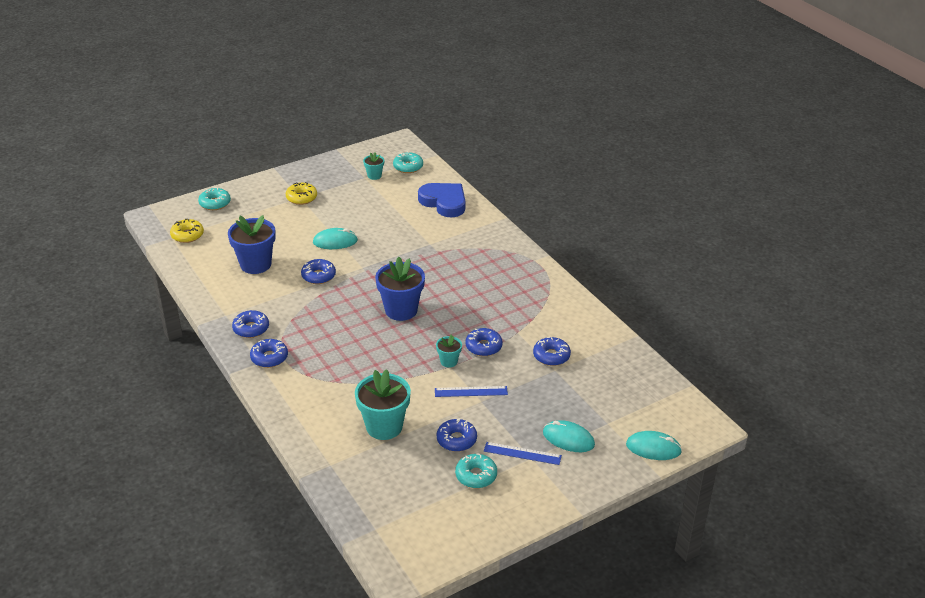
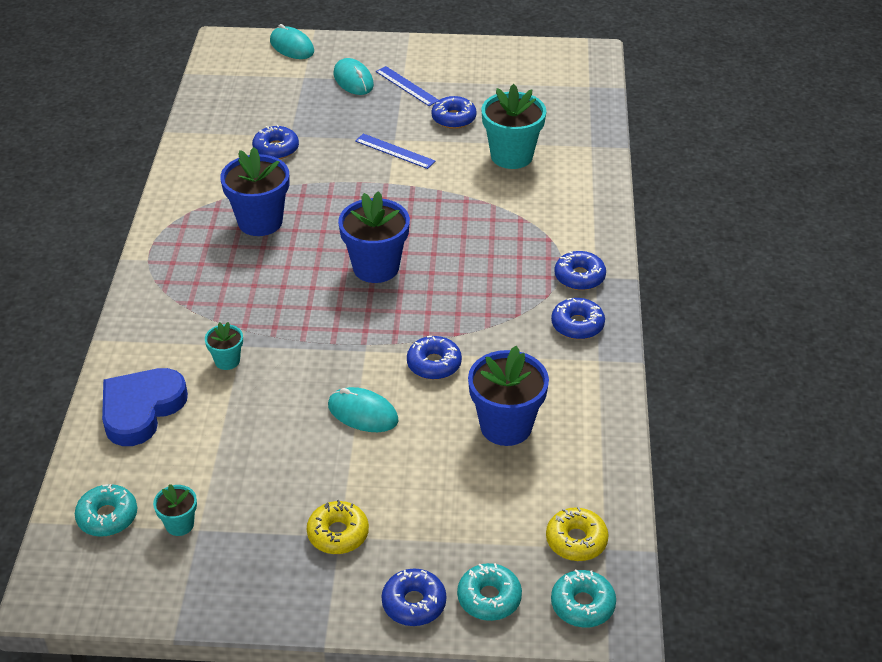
camera: 145 degrees left, 5 degrees up
blue heart [418,183,465,217] -> blue heart turned 45 degrees clockwise [102,368,188,446]
turquoise flower pot [436,334,462,368] -> turquoise flower pot moved to [205,322,243,370]
turquoise donut [455,453,497,488] -> turquoise donut moved to [551,570,616,628]
blue donut [465,328,503,356] -> blue donut moved to [382,569,446,626]
none -> blue flower pot [220,147,289,236]

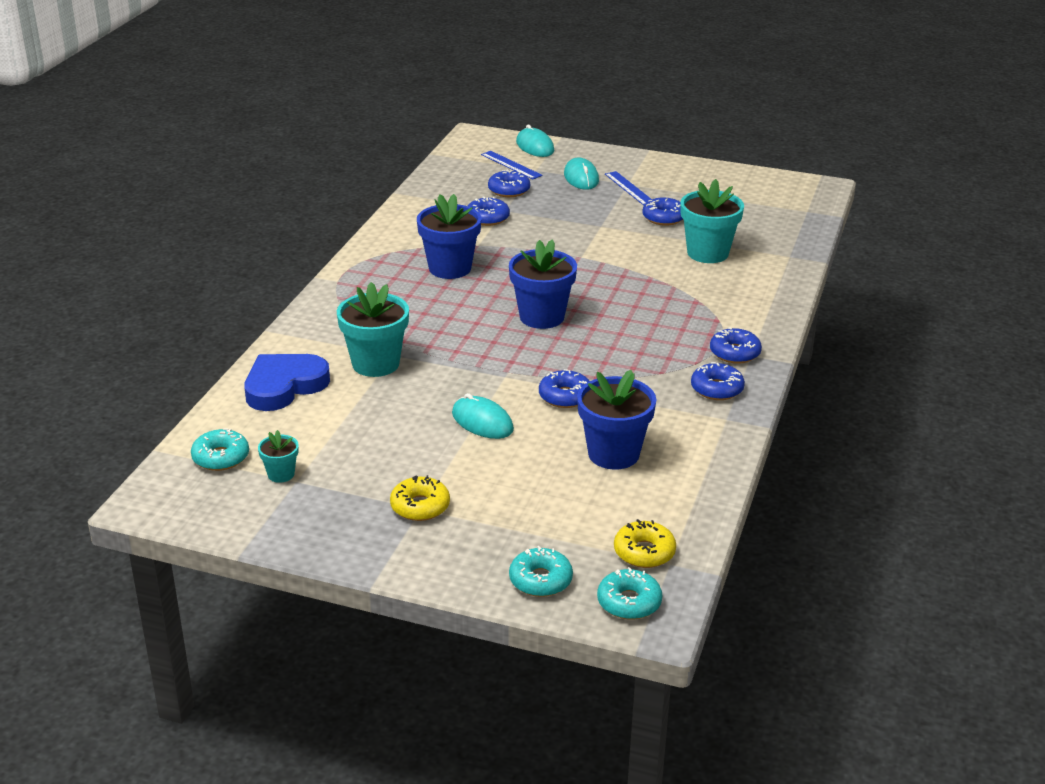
camera: 15 degrees right, 10 degrees down
turquoise flower pot [205,322,243,370] -> turquoise flower pot [337,282,409,377], size x1.98
blue ruler [355,134,435,169] -> blue ruler moved to [481,151,542,179]
blue donut [382,569,446,626] -> blue donut moved to [488,169,530,197]

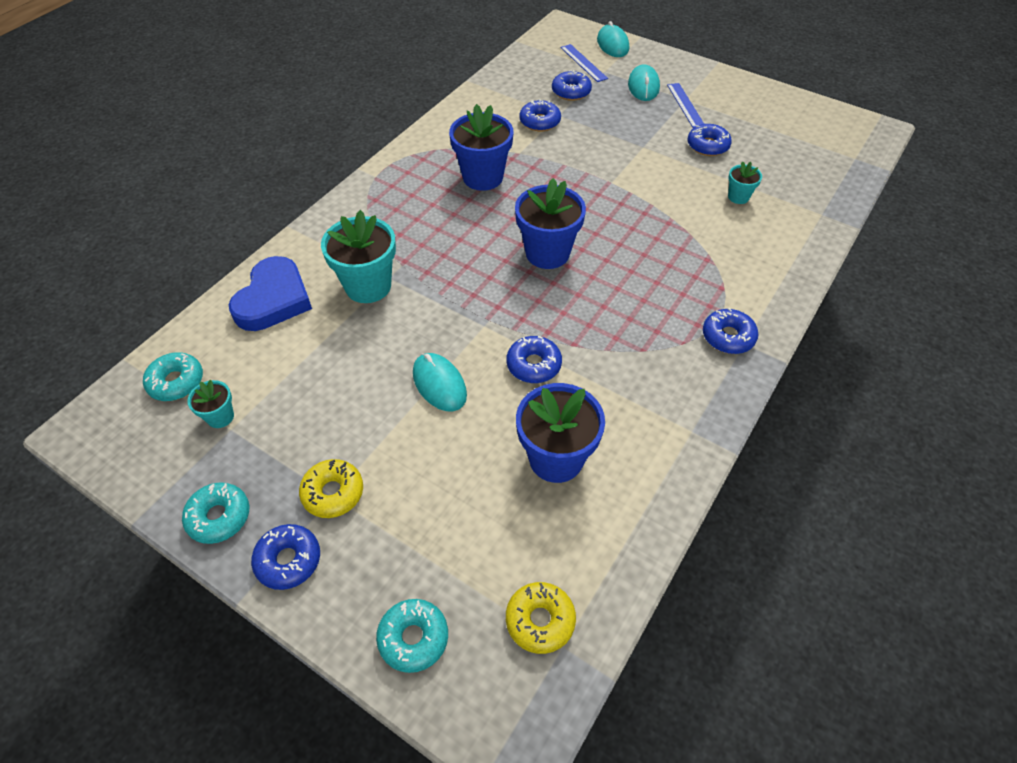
camera: 15 degrees right, 20 degrees up
blue heart [244,354,330,411] -> blue heart turned 135 degrees clockwise [229,256,312,331]
turquoise donut [597,567,662,620] -> turquoise donut moved to [182,482,249,544]
turquoise flower pot [680,179,744,263] -> turquoise flower pot [728,161,762,204], size x0.50
blue donut [691,362,745,400] -> blue donut moved to [251,524,320,590]

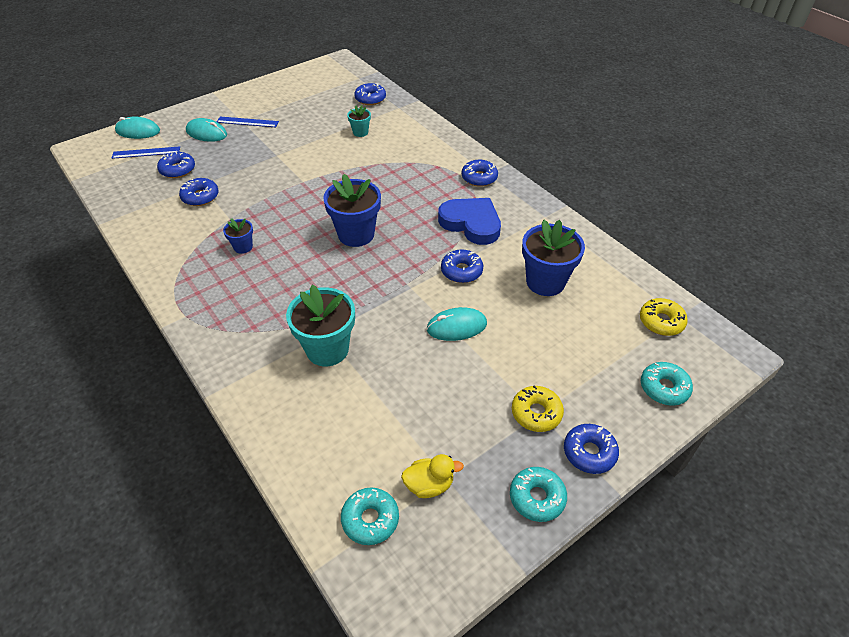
camera: 70 degrees left, 5 degrees down
turquoise flower pot [187,380,234,428] -> yellow duck [401,454,464,498]
blue heart [229,256,312,331] -> blue heart moved to [438,198,501,245]
blue flower pot [449,104,514,191] -> blue flower pot [223,218,253,254], size x0.50
blue donut [688,124,732,156] -> blue donut moved to [354,83,386,105]

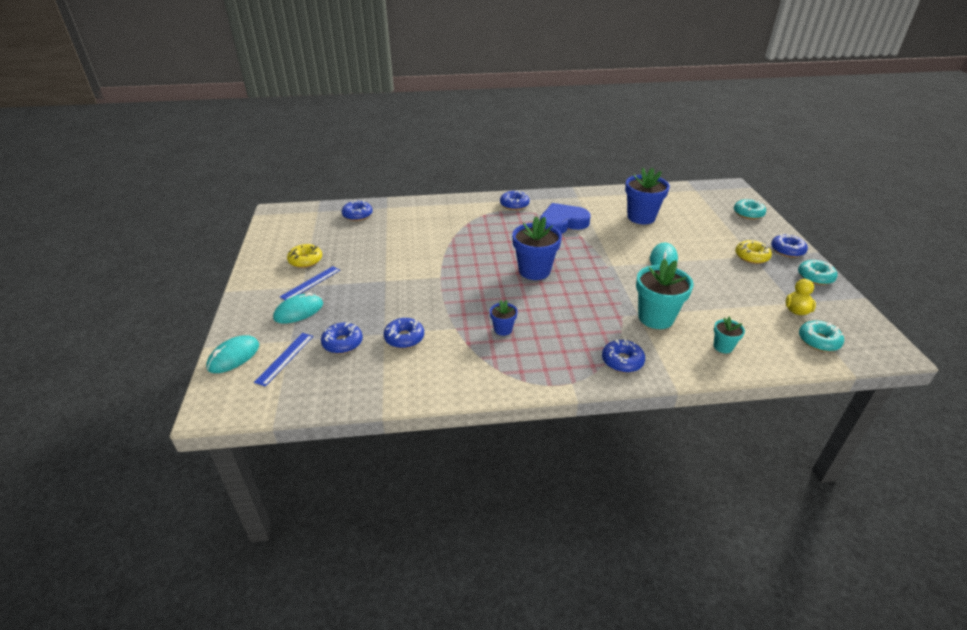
camera: 60 degrees left, 10 degrees down
turquoise flower pot [347,105,371,137] -> turquoise flower pot moved to [714,317,745,353]
blue donut [441,250,483,283] -> blue donut moved to [602,339,645,373]
yellow donut [640,298,688,336] -> yellow donut moved to [287,244,322,268]

